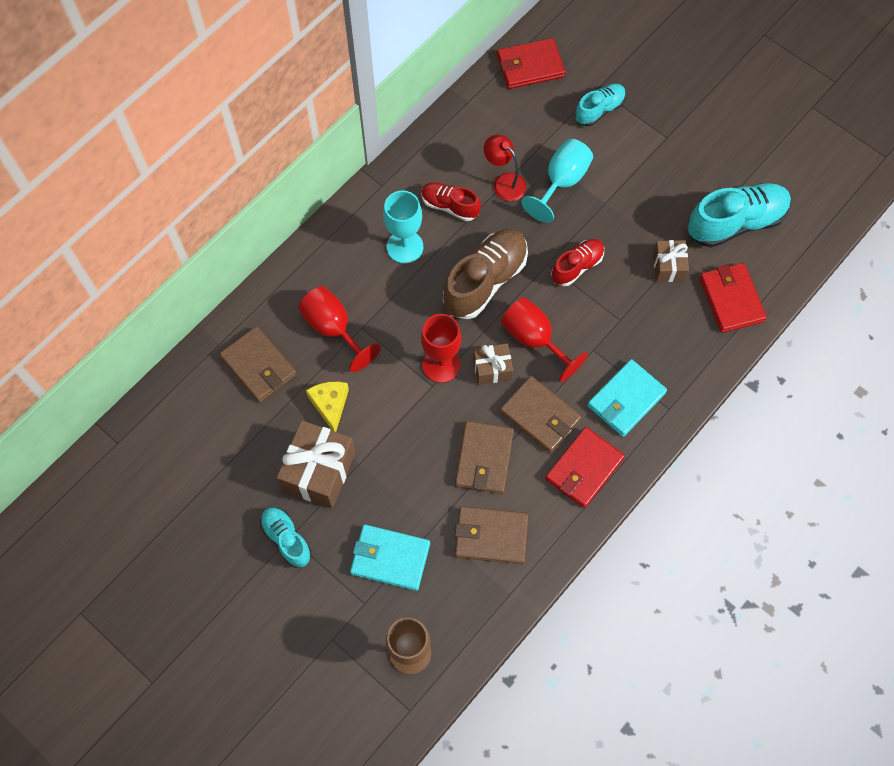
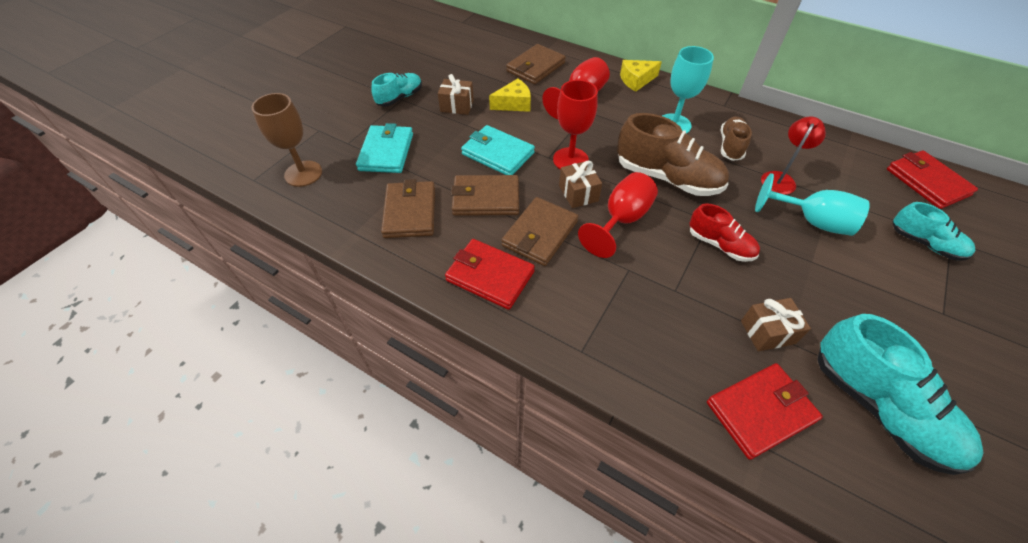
camera: 80 degrees right, 15 degrees down
brown gift [277,420,356,508] -> brown gift [438,74,474,115], size x0.57
red shoe [421,182,481,221] -> brown shoe [720,116,752,161]
turquoise wallet [587,359,667,437] -> turquoise wallet moved to [461,125,535,175]
none -> yellow cheese [620,60,662,92]

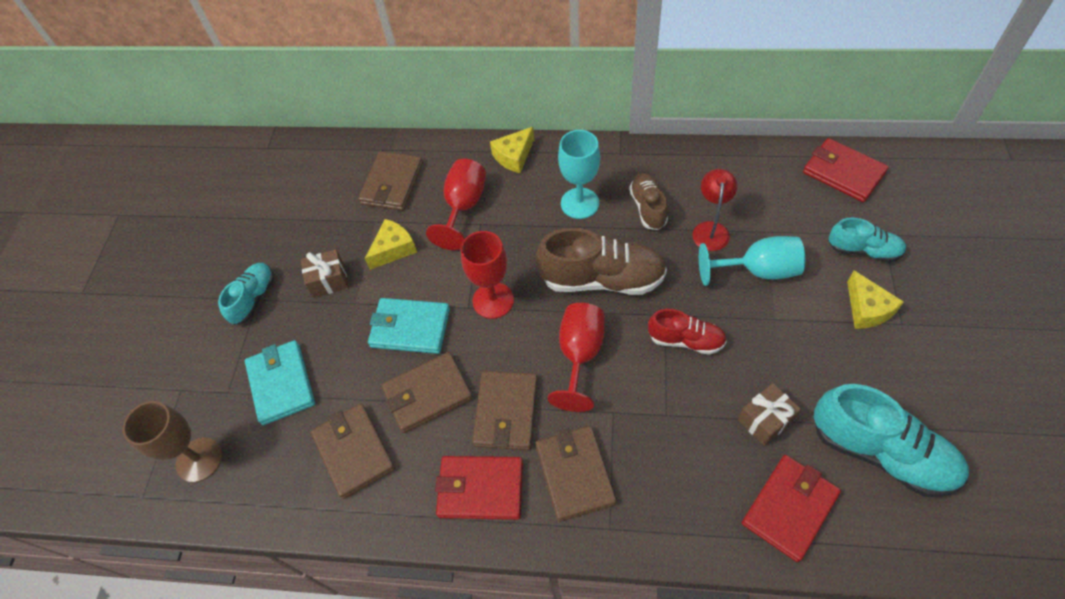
camera: 20 degrees left, 5 degrees up
brown gift [559,161,602,208] -> none
none -> brown wallet [536,426,616,521]
none -> yellow cheese [847,270,904,329]

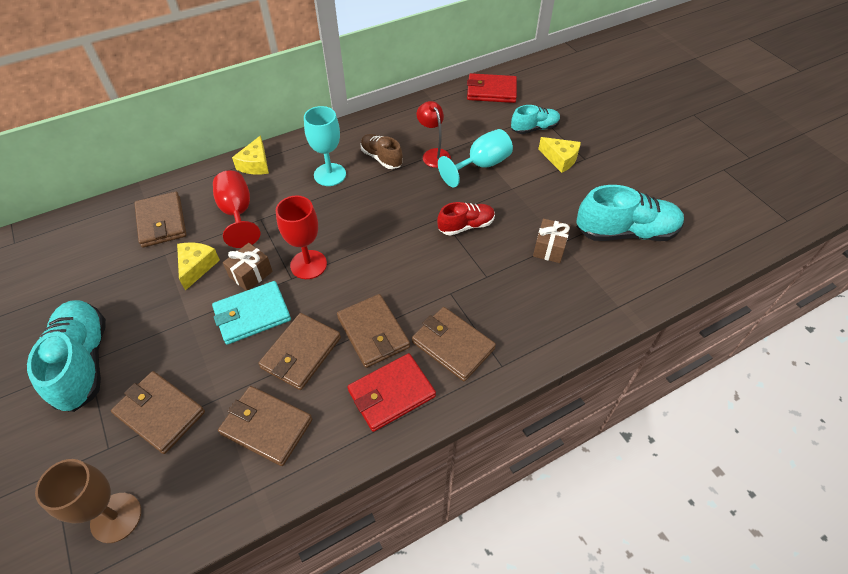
camera: 40 degrees left, 5 degrees down
turquoise shoe [218,263,274,325] -> turquoise shoe [27,300,106,412], size x1.73
turquoise wallet [245,340,315,425] -> brown wallet [111,371,205,454]
brown gift [301,249,349,298] -> brown gift moved to [223,243,273,291]
brown shoe [536,228,667,295] -> none
red goblet [548,303,605,412] -> none
red wallet [742,455,841,562] -> none

